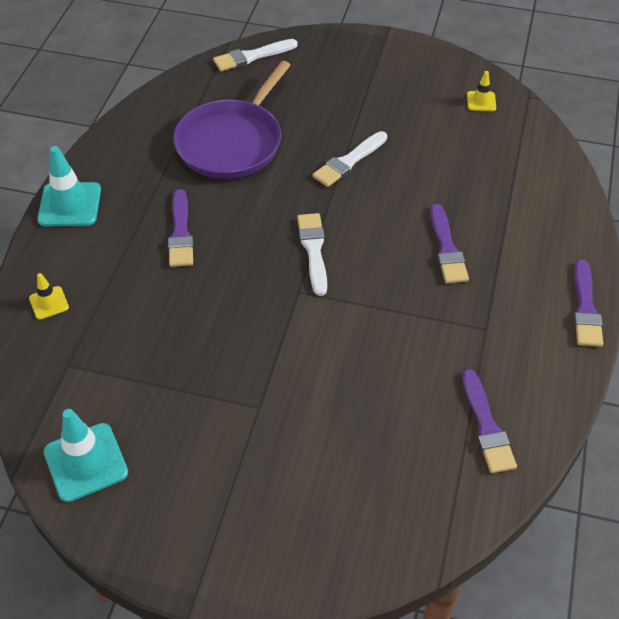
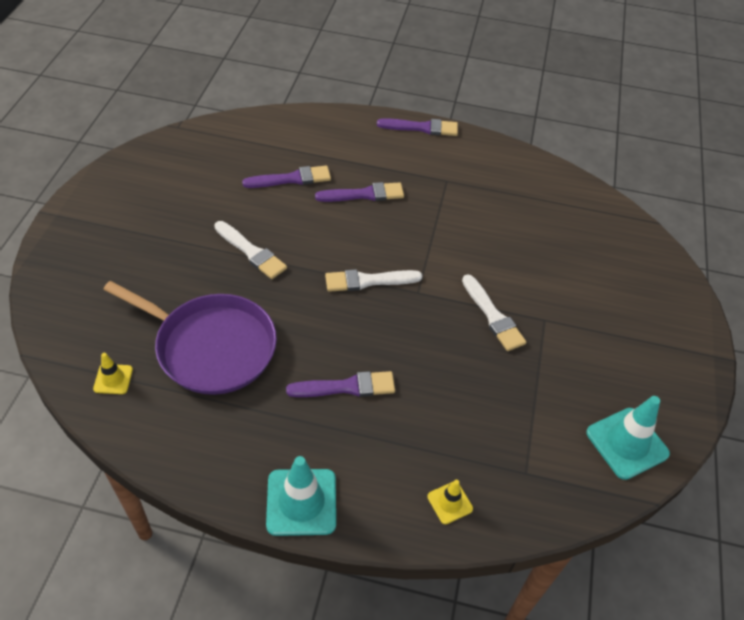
camera: 95 degrees left, 0 degrees up
white brush [213,39,297,71] -> white brush moved to [462,274,526,351]
purple brush [462,369,517,473] -> purple brush moved to [242,166,331,188]
yellow traffic cone [467,71,496,111] -> yellow traffic cone moved to [93,353,133,394]

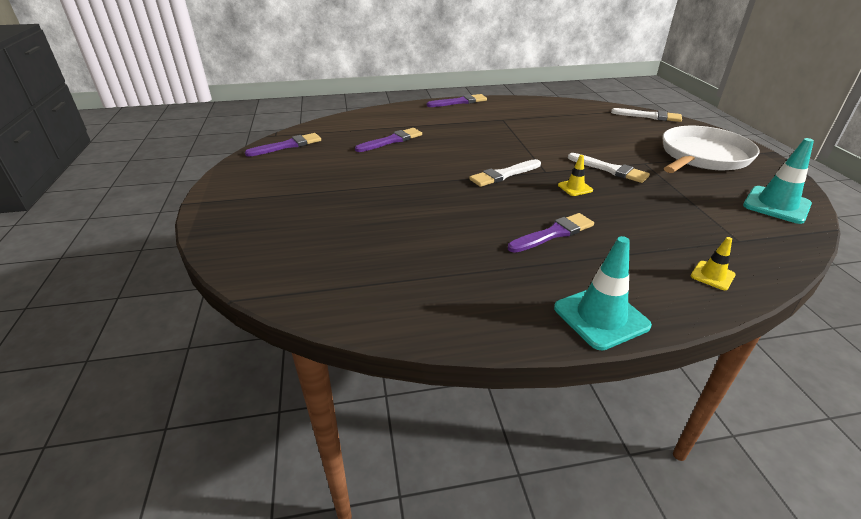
camera: 20 degrees left, 15 degrees down
yellow traffic cone [93,353,133,394] -> yellow traffic cone moved to [558,155,593,196]
purple pan [103,281,277,395] -> none
white brush [214,221,287,279] -> white brush moved to [611,108,682,122]
purple brush [315,182,404,202] -> purple brush moved to [245,133,321,157]
none -> white pan [663,126,760,173]

